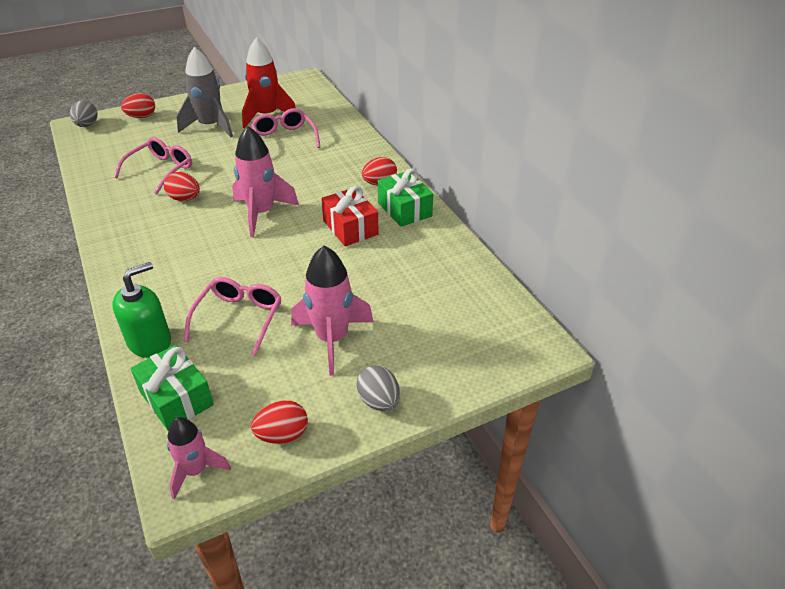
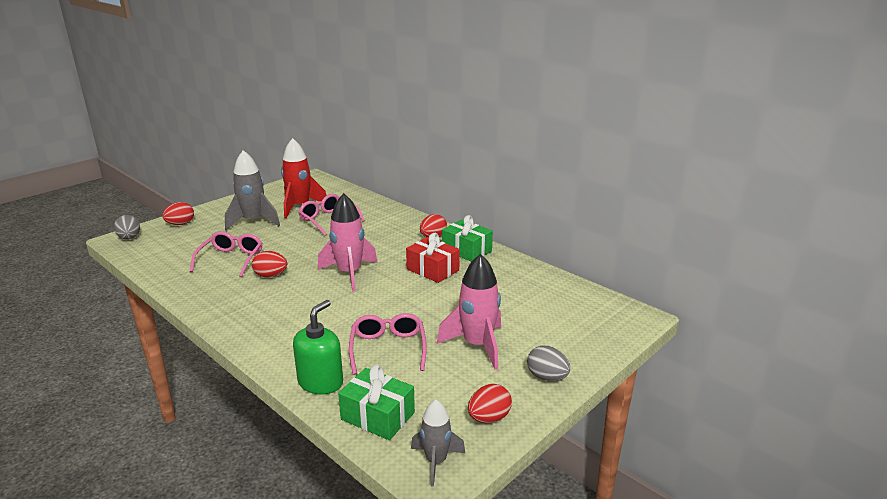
camera: 20 degrees left, 15 degrees down
pink rocket [167,417,231,500] -> grey rocket [411,399,465,487]

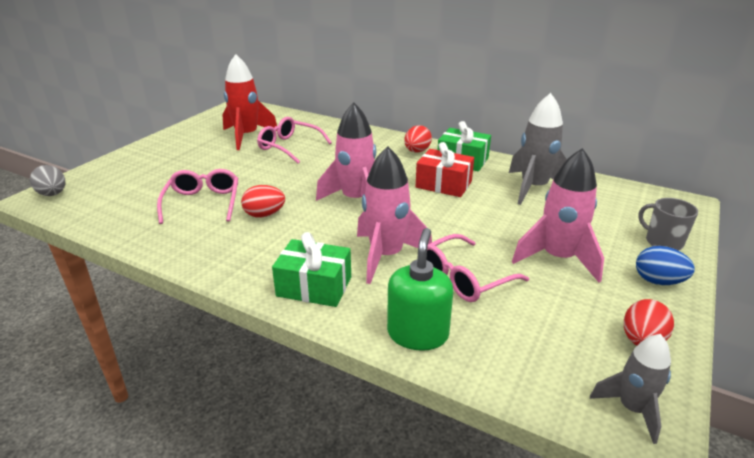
camera: 15 degrees left, 5 degrees up
red egg [162,202,194,225] -> none
grey rocket [225,150,280,230] -> grey rocket moved to [509,93,567,205]
green gift [338,365,415,440] -> green gift moved to [272,232,351,307]
pink glasses [349,313,427,375] -> pink glasses turned 105 degrees counterclockwise [426,234,529,302]
grey egg [527,345,570,381] -> blue egg [636,246,695,285]
none -> pink rocket [357,146,432,284]
none -> grey mug [638,198,698,251]

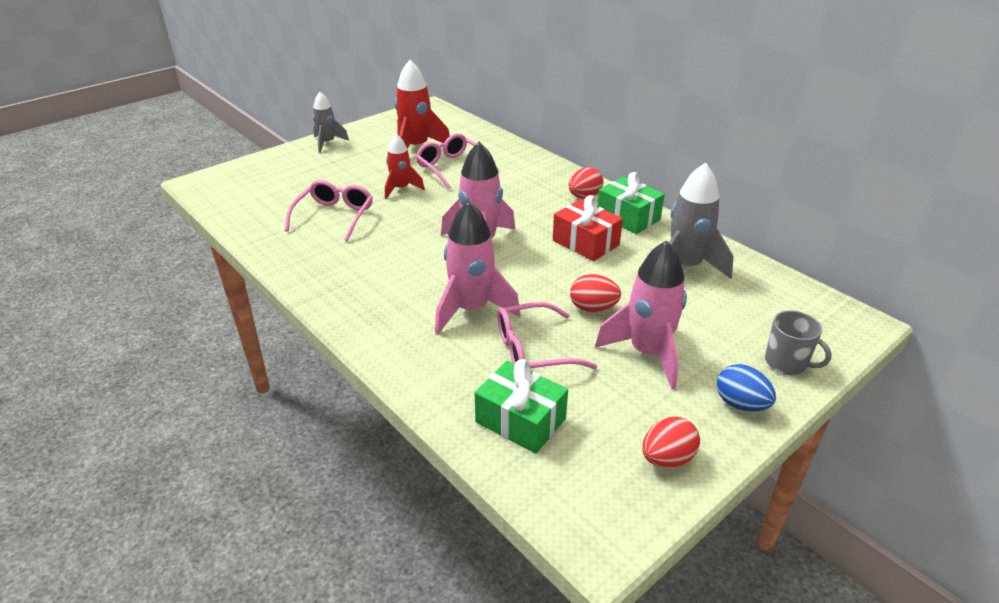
camera: 20 degrees right, 5 degrees up
grey egg [30,165,65,196] -> none
red egg [241,185,285,218] -> red egg moved to [570,274,621,312]
green gift [272,232,351,307] -> green gift moved to [475,359,568,454]
green soap dispenser [387,228,453,351] -> none
grey rocket [590,334,671,444] -> grey rocket moved to [312,92,349,153]
grey mug [638,198,698,251] -> grey mug turned 150 degrees clockwise [765,310,832,375]
none -> red rocket [385,134,425,199]

